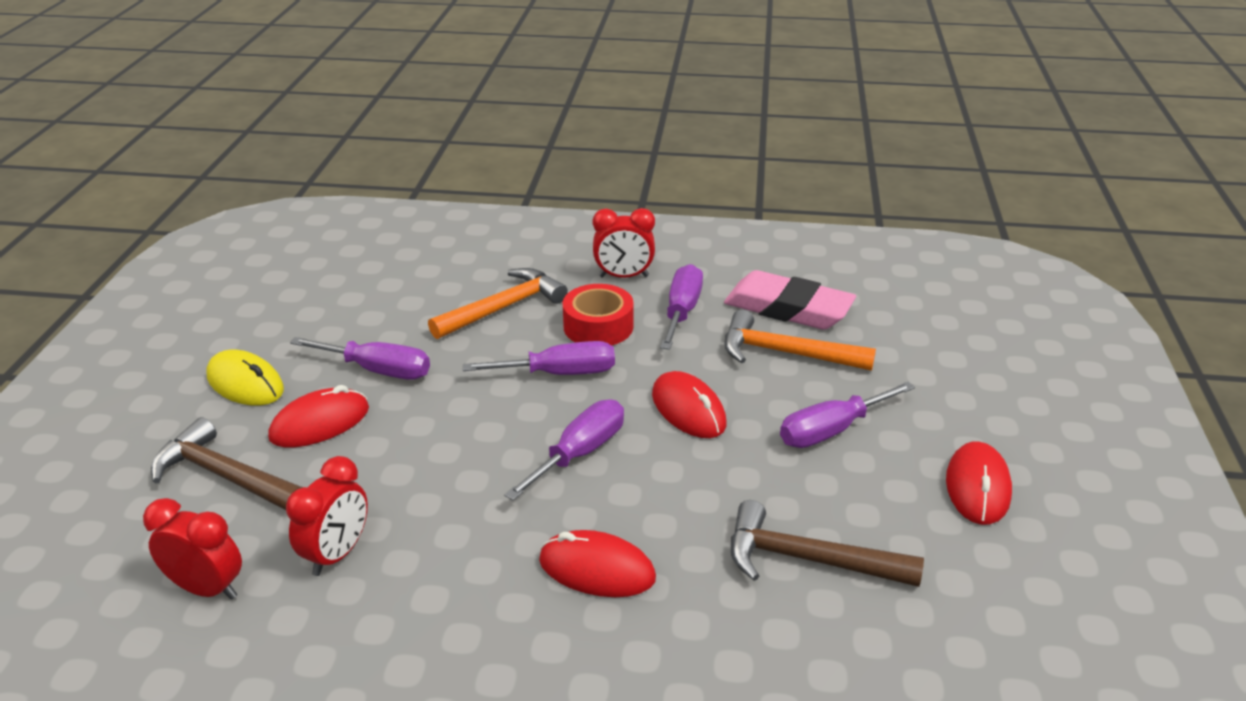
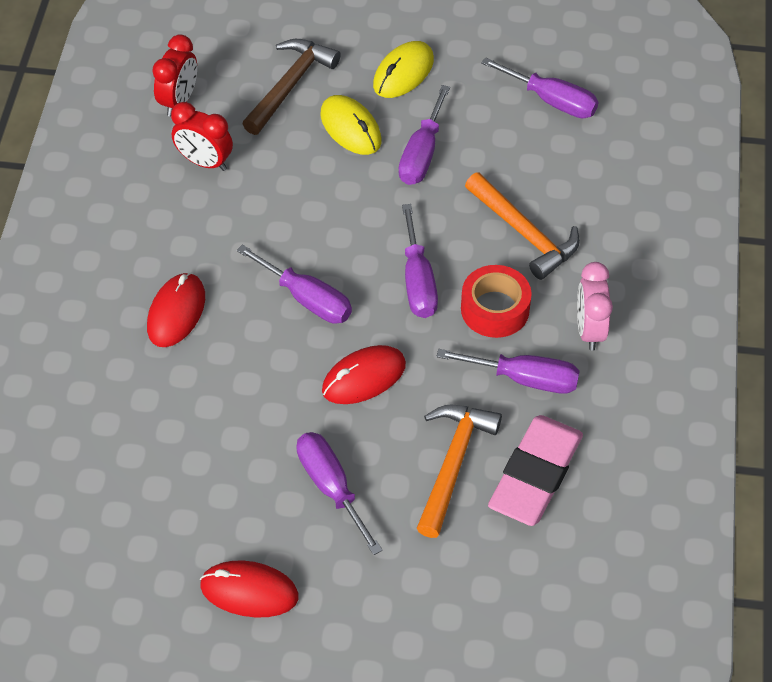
camera: 90 degrees right, 20 degrees up
red mouse [268,385,369,447] -> yellow mouse [320,95,382,155]
red clock [593,208,655,278] -> pink clock [577,262,613,351]
brown hammer [731,500,924,587] -> none
none -> purple screwdriver [481,57,598,118]

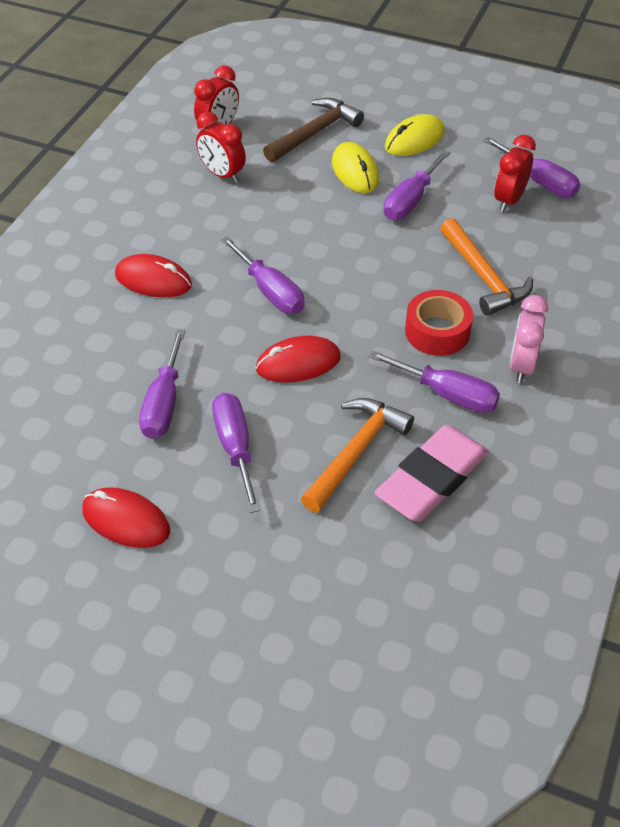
camera: 15 degrees right, 5 degrees down
red mouse [147,273,205,347] -> red mouse turned 75 degrees clockwise [115,254,192,298]
purple screwdriver [402,204,438,318] -> purple screwdriver moved to [139,329,185,439]
none -> red clock [494,135,536,212]

